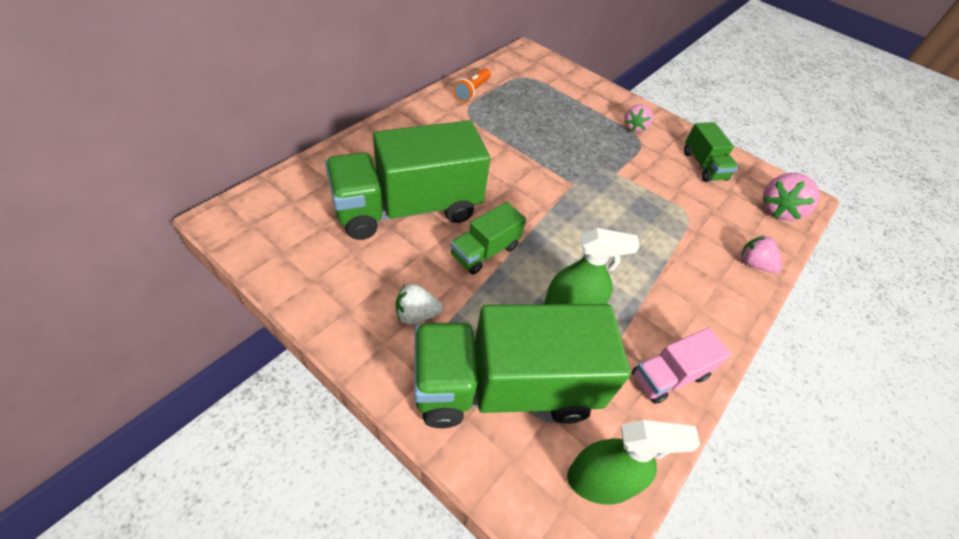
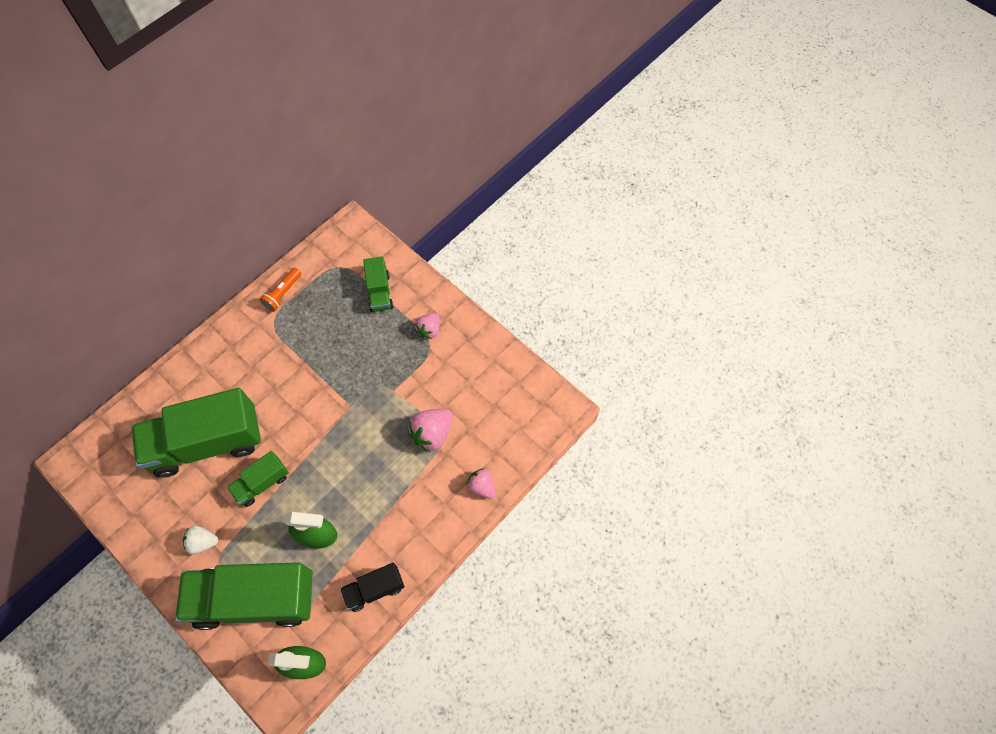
camera: 10 degrees right, 15 degrees up
pink truck [632,328,732,404] -> black truck [340,563,404,612]
green truck [684,122,739,182] -> green truck moved to [363,257,393,312]
pink strawberry [762,173,820,221] -> pink strawberry moved to [408,409,453,452]

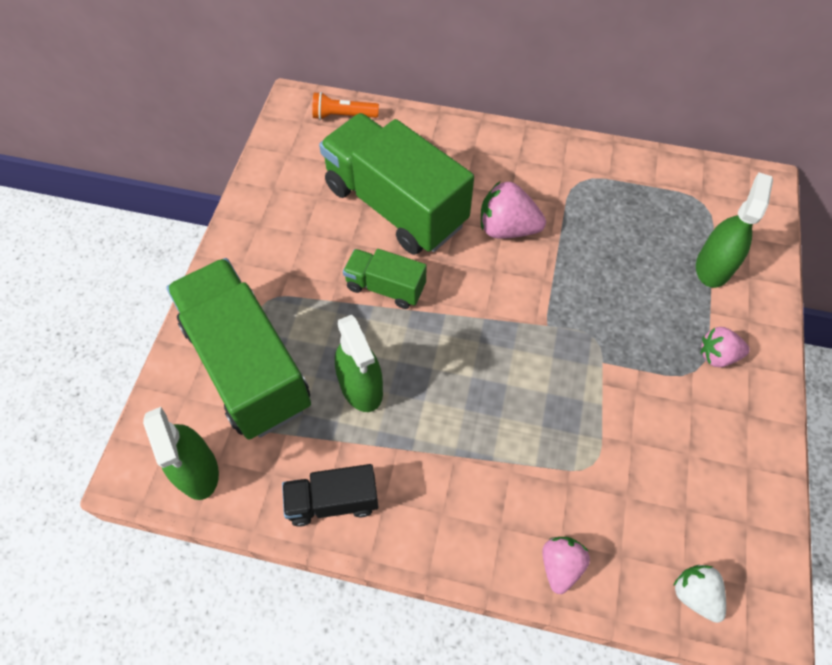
camera: 60 degrees right, 5 degrees down
white strawberry [183,526,218,554] -> white strawberry moved to [673,565,726,623]
orange flashlight [260,268,301,312] -> orange flashlight moved to [312,92,379,120]
black truck [340,563,404,612] -> black truck turned 45 degrees counterclockwise [282,464,378,527]
green truck [363,257,393,312] -> green spray bottle [696,172,773,288]
pink strawberry [408,409,453,452] -> pink strawberry moved to [481,181,546,239]

